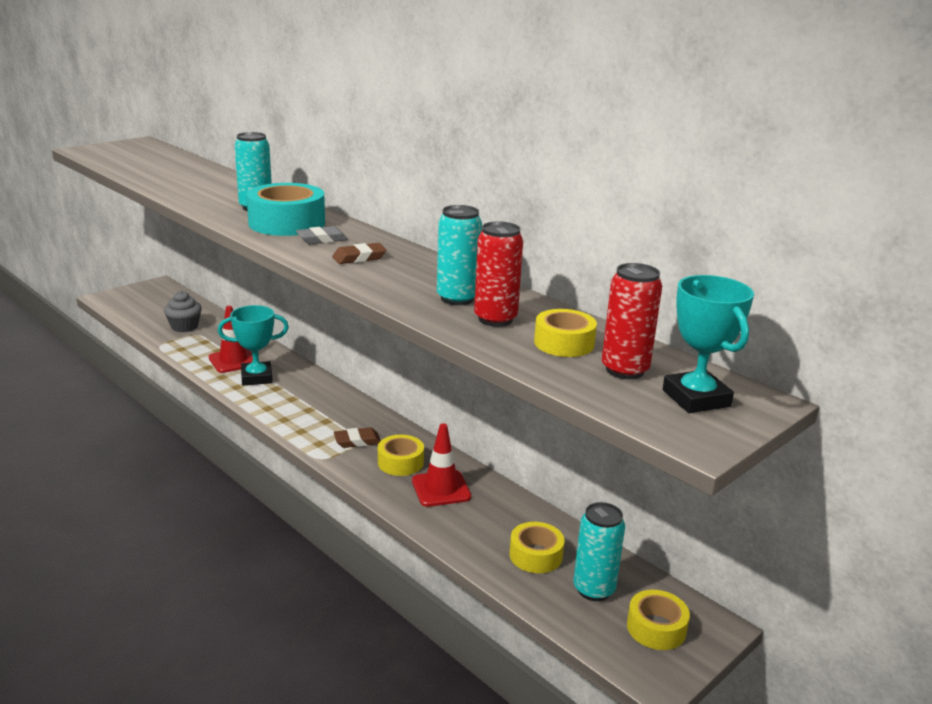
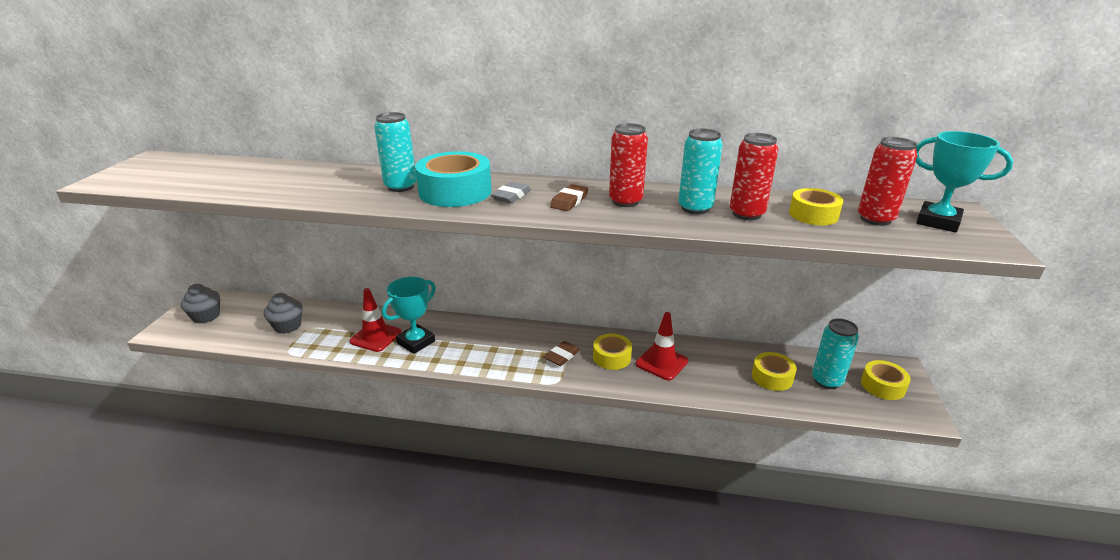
camera: 35 degrees left, 5 degrees up
none -> grey cupcake [180,284,220,324]
none -> red can [609,123,648,207]

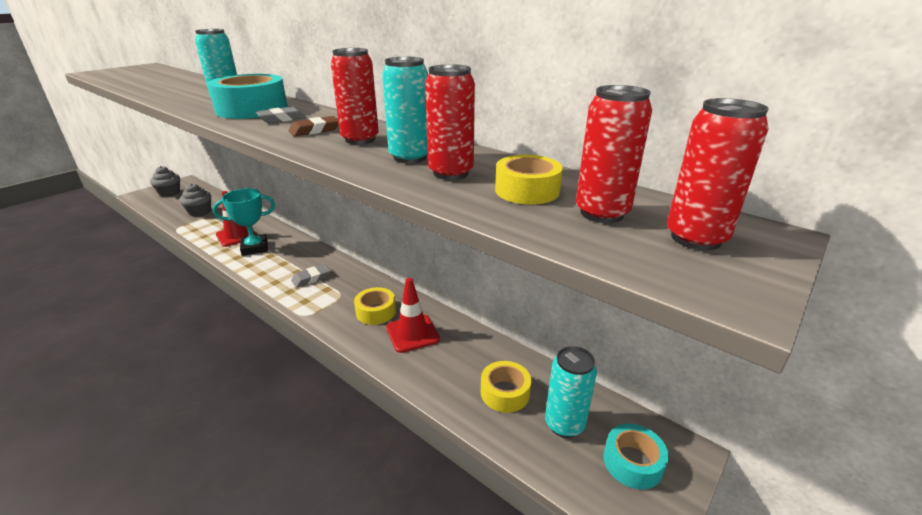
camera: 30 degrees right, 0 degrees up
brown eraser [544,341,580,366] -> none
yellow tape [861,360,911,400] -> turquoise tape [603,424,669,490]
turquoise trophy [916,131,1013,233] -> red can [667,98,769,251]
none -> grey eraser [291,264,331,288]

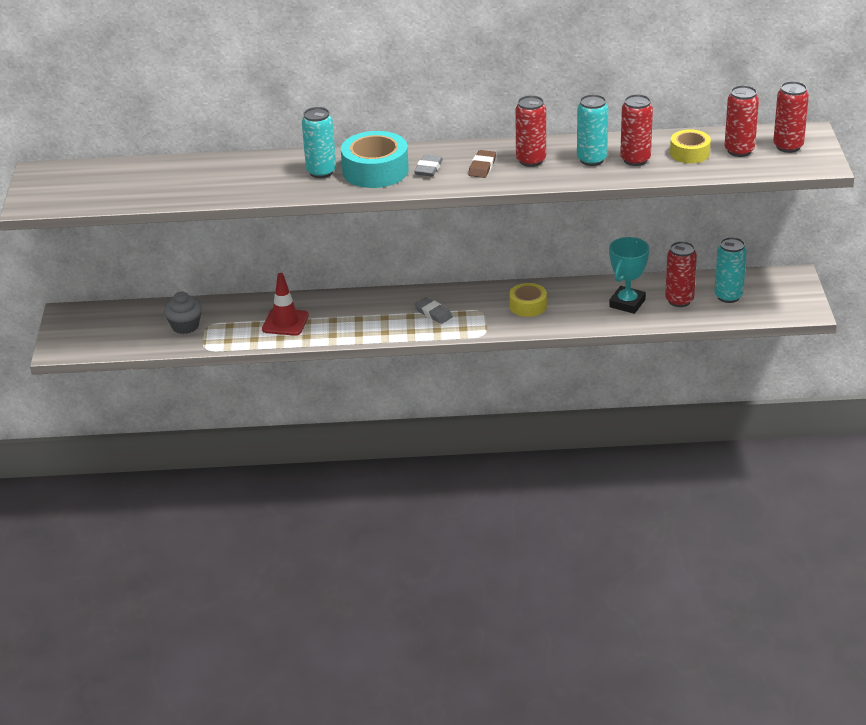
camera: 40 degrees left, 5 degrees up
grey cupcake [150,166,180,197] -> none
turquoise trophy [213,188,275,256] -> turquoise trophy moved to [609,237,649,314]
grey eraser [291,264,331,288] -> grey eraser turned 60 degrees counterclockwise [414,297,453,324]
red traffic cone [386,278,440,353] -> none
yellow tape [481,361,531,413] -> red can [665,241,697,307]
turquoise tape [603,424,669,490] -> none

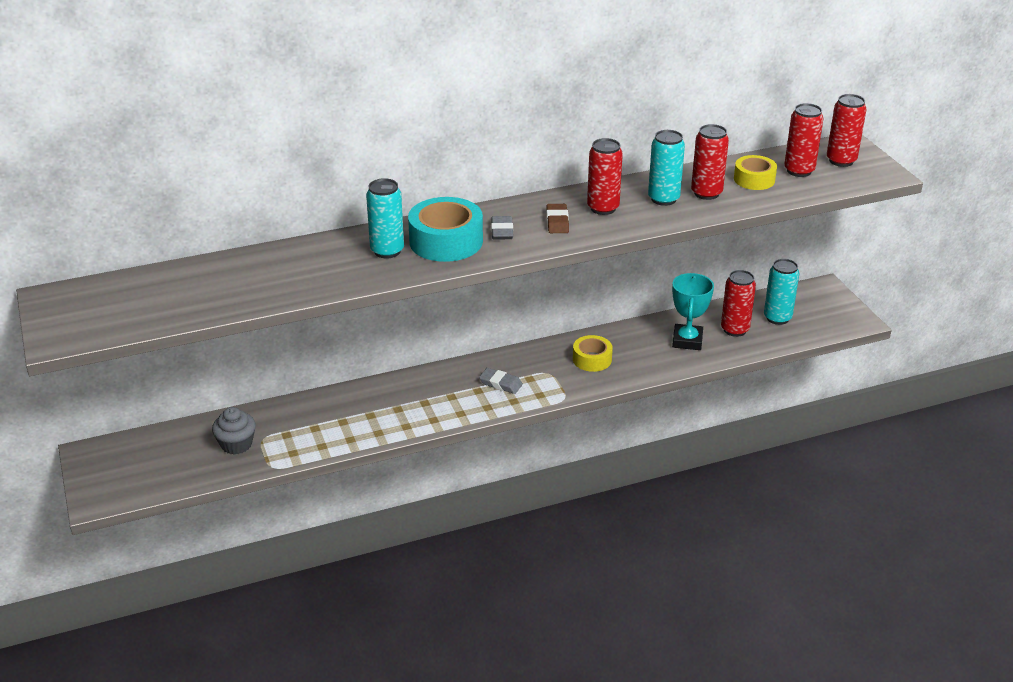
camera: 20 degrees left, 0 degrees up
red traffic cone [262,273,309,336] -> none

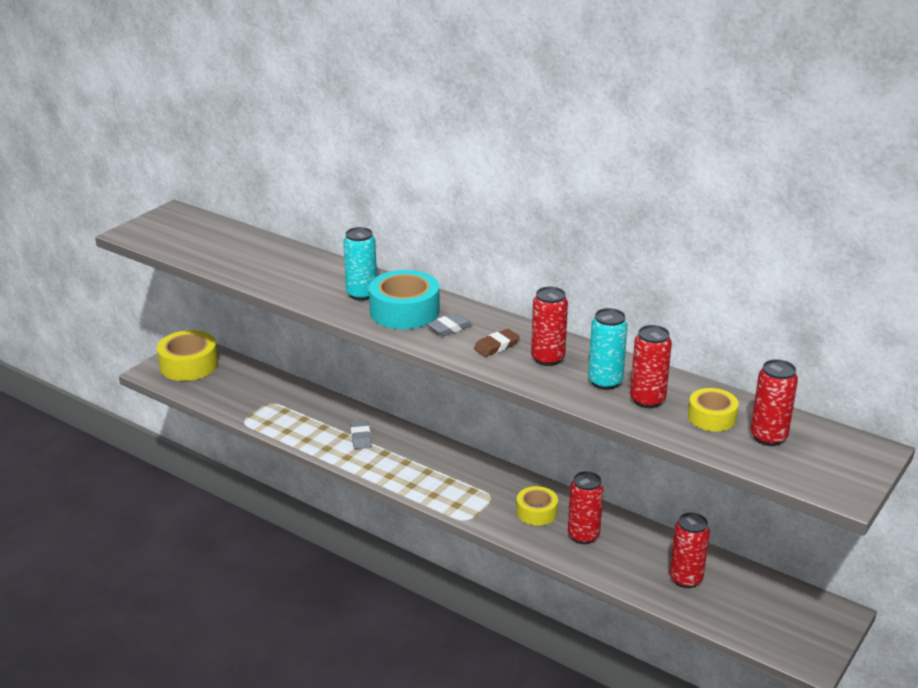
camera: 55 degrees right, 5 degrees down
grey cupcake [212,407,256,455] -> none
grey eraser [479,368,523,394] -> grey eraser moved to [350,420,371,449]
turquoise trophy [672,273,714,350] -> none
turquoise can [764,259,799,325] -> none
red can [827,94,866,167] -> red can moved to [568,471,603,544]
none -> yellow tape [157,330,218,381]

